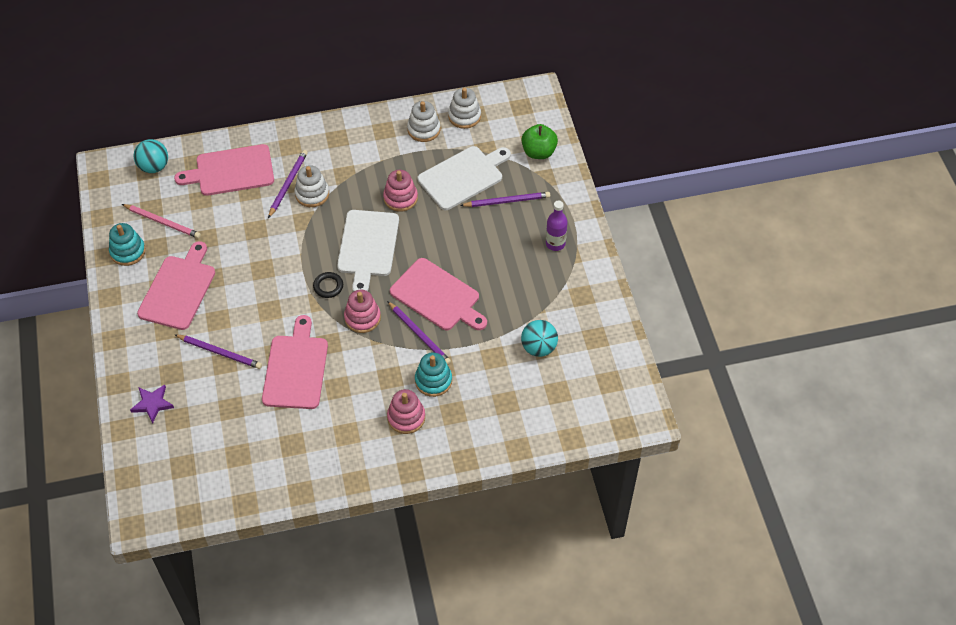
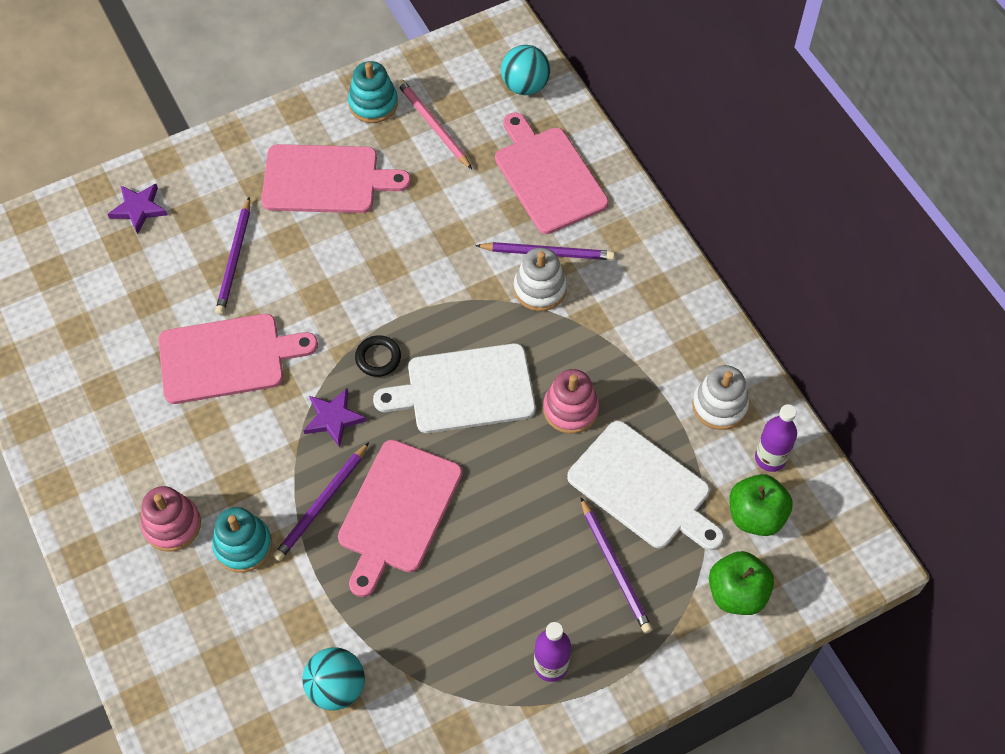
camera: 75 degrees right, 5 degrees up
pink pencil [122,204,201,238] -> pink pencil turned 135 degrees clockwise [397,79,472,169]
pink stacking toy [344,290,381,333] -> purple star [303,388,366,448]
white stacking toy [448,88,481,129] -> purple bottle [755,404,797,472]
none -> green apple [729,474,793,536]

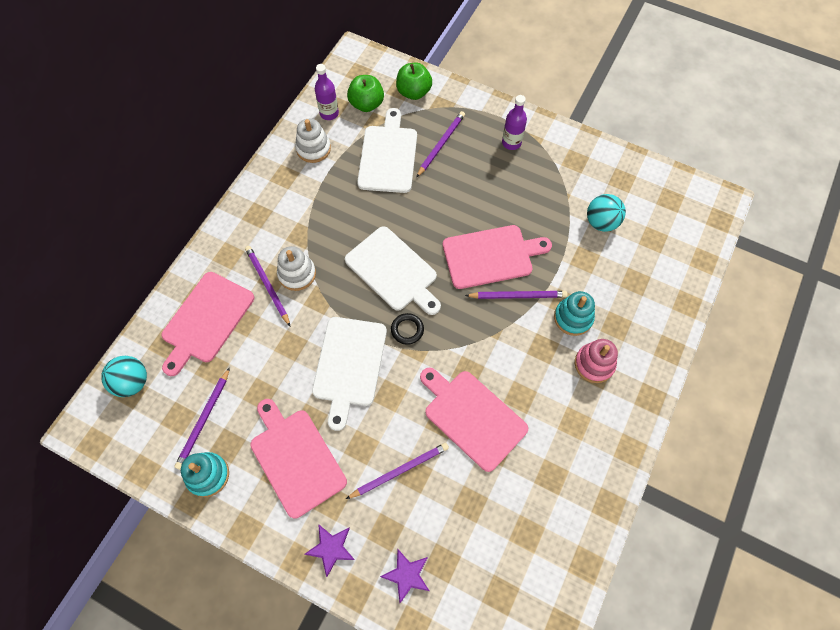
camera: 125 degrees left, 5 degrees up
purple star [303,388,366,448] -> purple star moved to [305,524,355,577]
pink pencil [397,79,472,169] -> purple pencil [174,367,230,470]
pink stacking toy [543,369,599,434] -> none
none -> white cutting board [312,317,387,431]

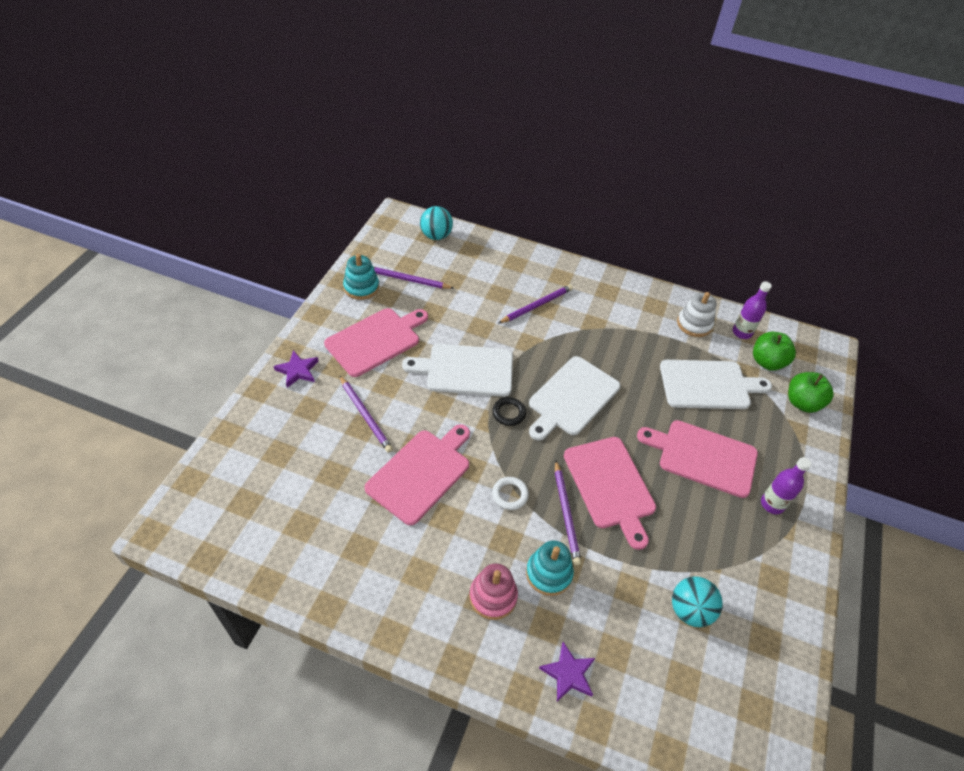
camera: 80 degrees right, 15 degrees down
pink cutting board [162,272,254,376] -> pink cutting board moved to [637,420,758,498]
white stacking toy [277,246,316,291] -> none
purple star [380,549,429,603] -> purple star moved to [539,642,595,702]
purple pencil [416,111,465,178] -> none
none -> white ring [492,477,529,510]

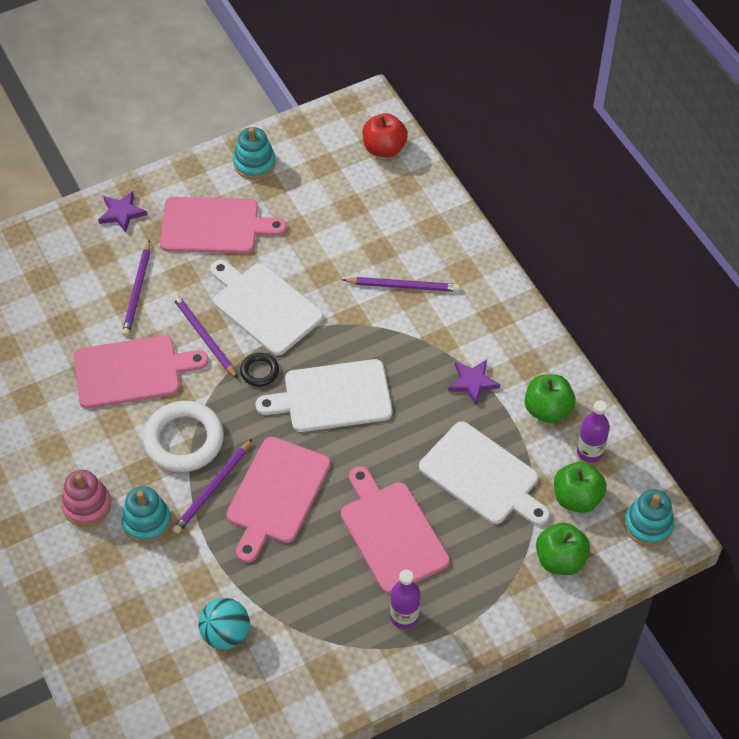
camera: 45 degrees right, 5 degrees up
purple pencil [374,267,454,289] -> purple pencil moved to [172,294,238,379]
turquoise ball [420,206,453,240] -> red apple [363,113,408,158]
white ring [492,477,529,510] -> white ring [143,401,224,472], size x2.01
purple star [539,642,595,702] -> purple star moved to [448,359,500,405]
white stacking toy [677,292,716,337] -> green apple [525,374,576,423]
none -> turquoise stacking toy [624,489,674,547]

